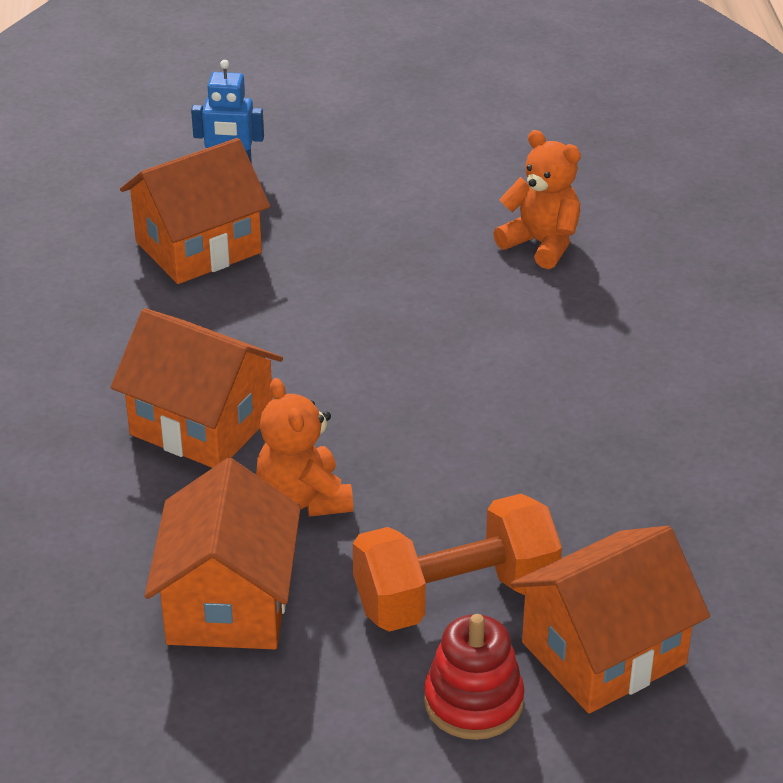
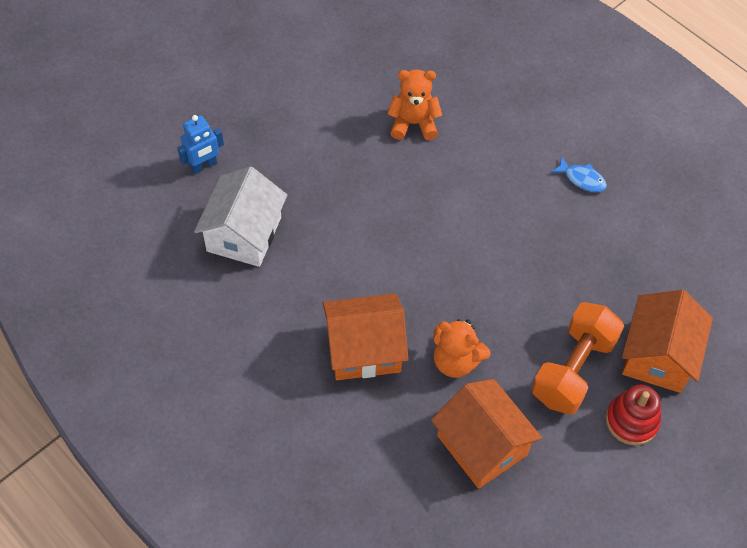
camera: 40 degrees left, 20 degrees up
orange house [120,138,270,284] -> white house [194,166,287,267]
none -> blue fish [551,156,607,192]

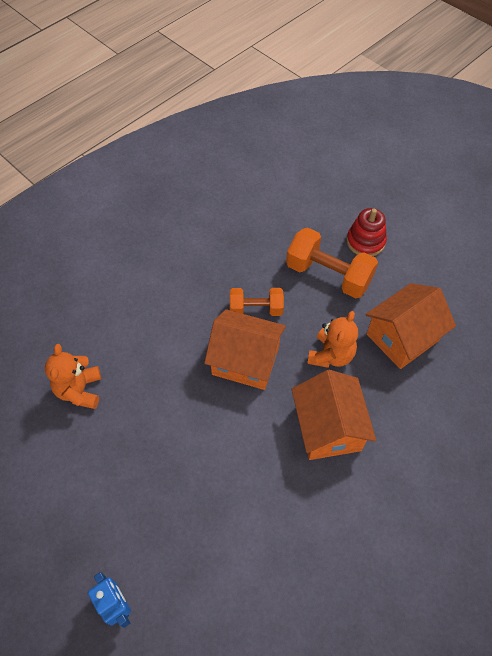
camera: 90 degrees left, 0 degrees up
white house [194,166,287,267] -> none
blue fish [551,156,607,192] -> none
orange house [622,290,713,393] -> orange house moved to [204,309,286,390]
none -> orange dumbbell [230,288,284,316]

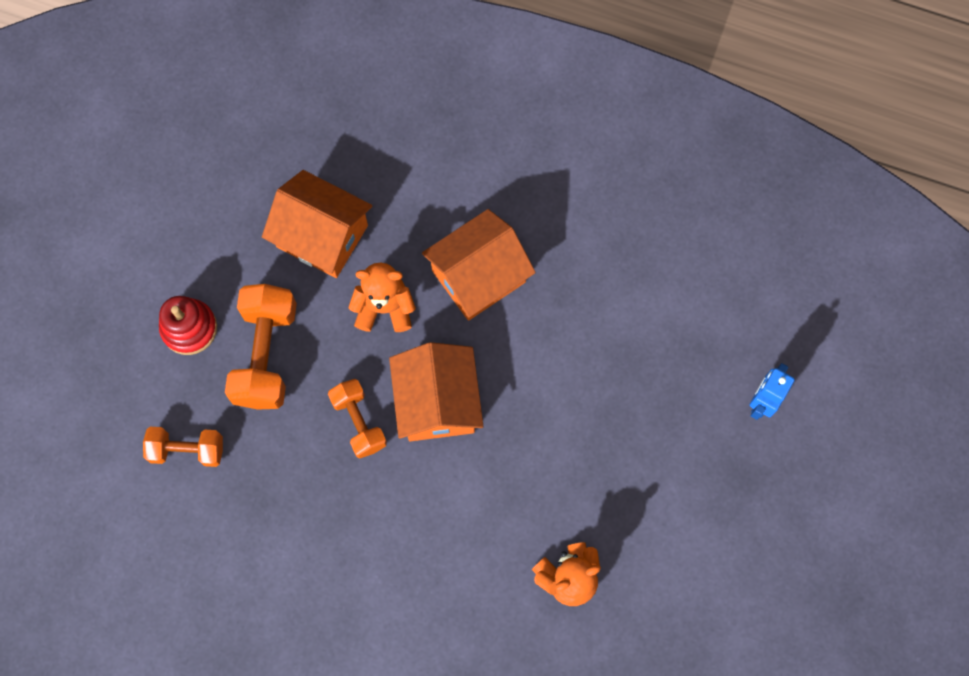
camera: 115 degrees left, 15 degrees up
none -> orange dumbbell [143,427,223,467]

